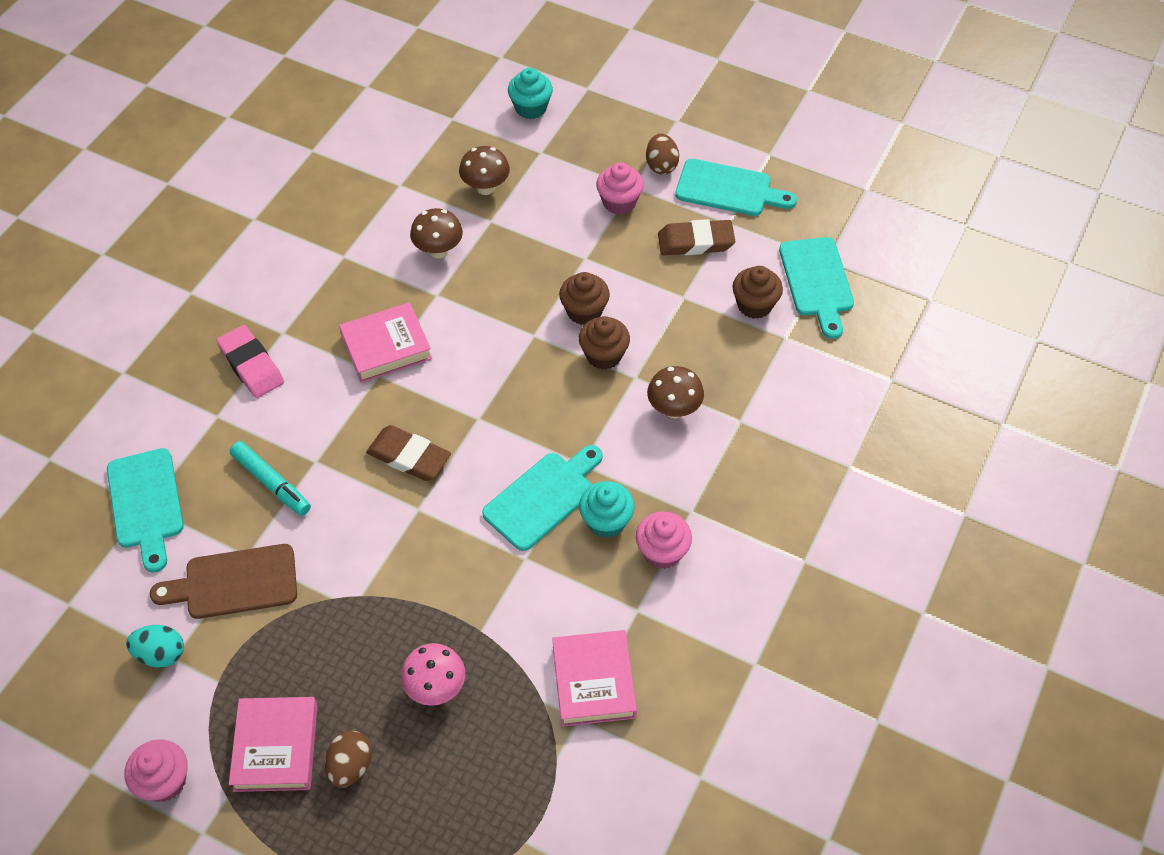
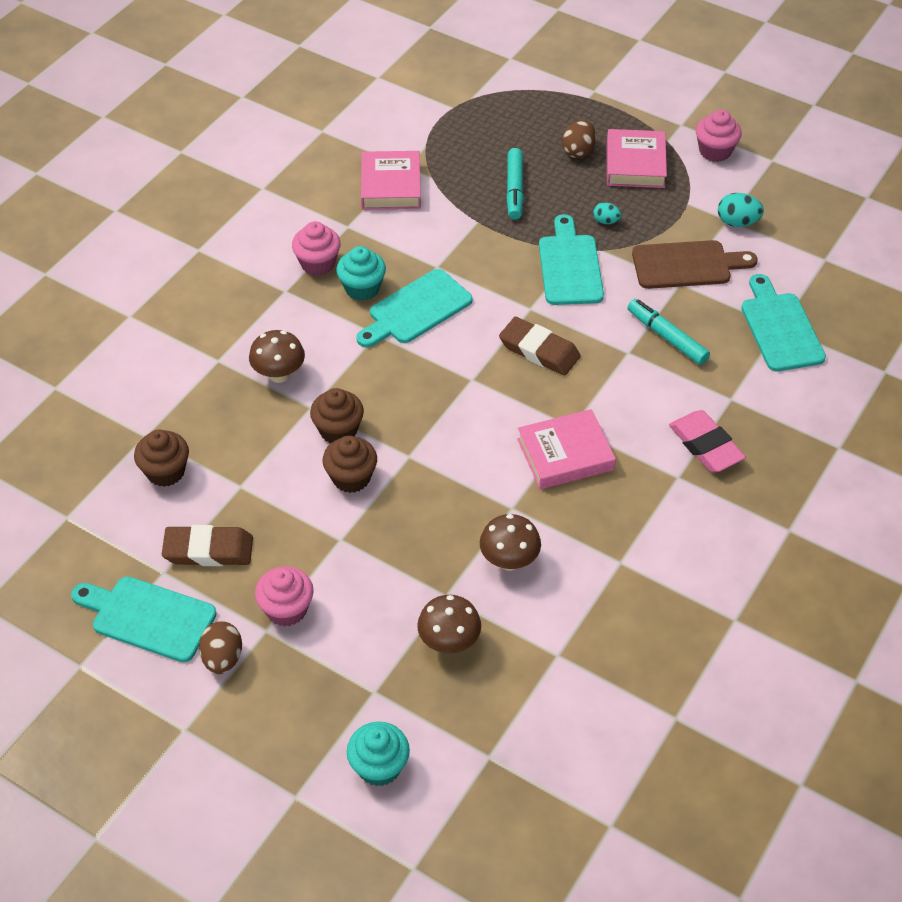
camera: 175 degrees left, 5 degrees down
pink mushroom [401,643,465,706] -> turquoise marker [506,148,524,220]
turquoise cutting board [779,237,854,339] -> turquoise cutting board moved to [539,214,604,305]
none -> turquoise egg [593,202,621,224]

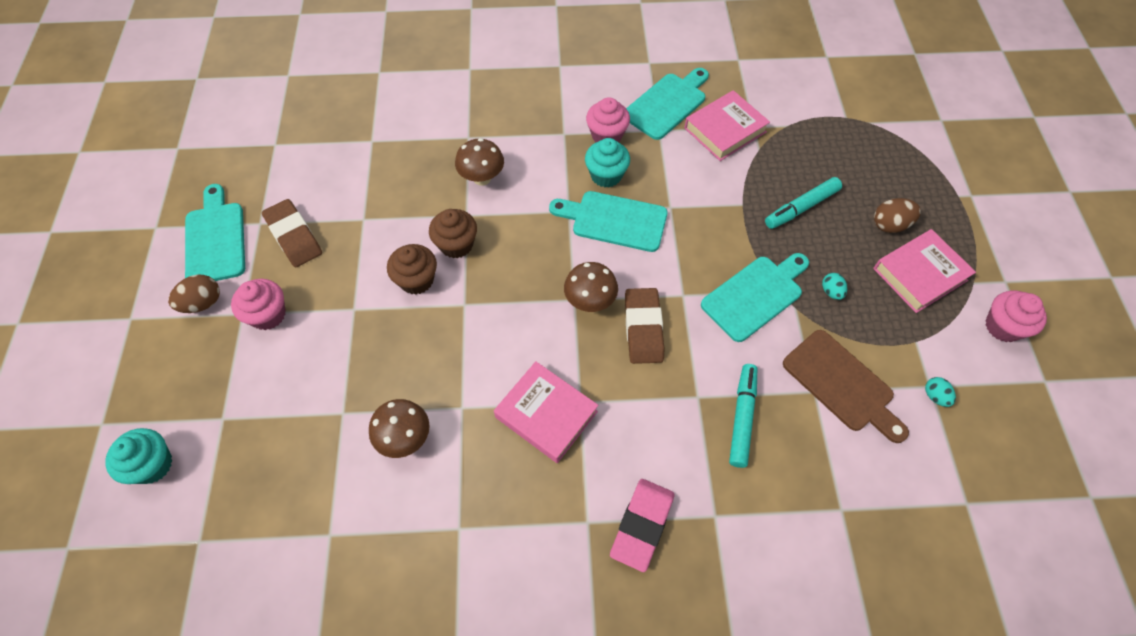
camera: 55 degrees right, 10 degrees up
brown cupcake [134,430,189,487] -> none
brown mushroom [417,595,481,653] -> brown mushroom moved to [564,262,618,312]
turquoise egg [718,193,764,227] -> turquoise egg [925,377,956,407], size x0.63
turquoise cutting board [741,274,826,371] -> turquoise cutting board moved to [626,68,709,140]

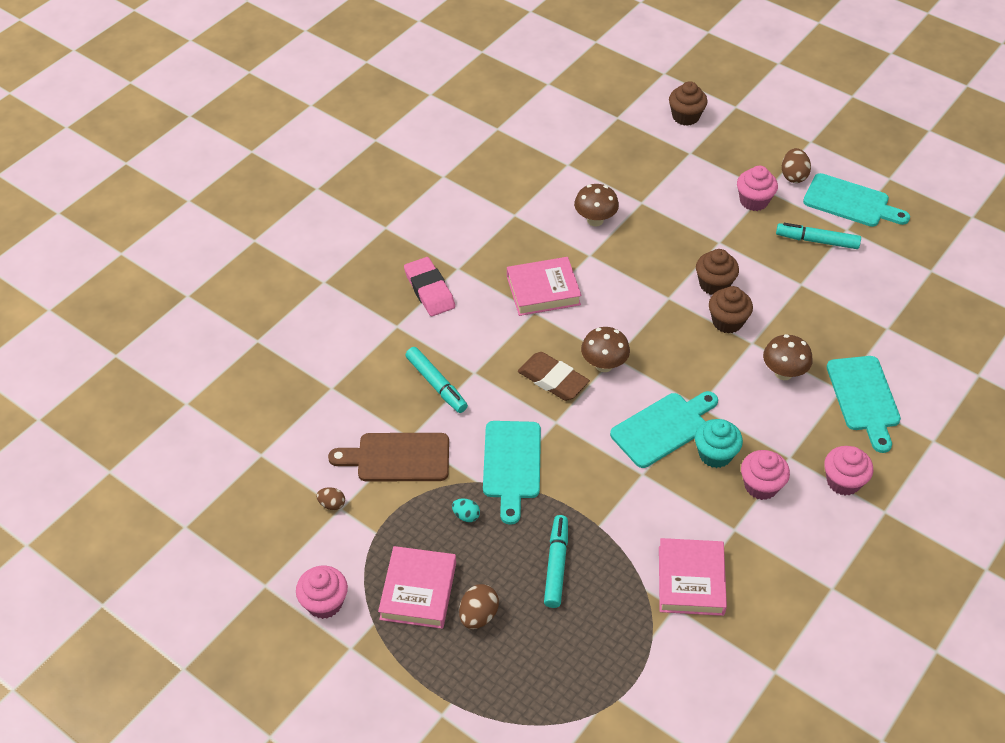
camera: 130 degrees right, 10 degrees down
turquoise cupcake [105,428,172,484] -> brown cupcake [669,81,708,126]
brown eraser [262,199,322,267] -> turquoise marker [776,223,861,249]
turquoise cutting board [626,68,709,140] -> turquoise cutting board moved to [827,356,901,453]
turquoise egg [925,377,956,407] -> brown egg [316,487,345,510]
none -> pink cupcake [824,446,873,496]

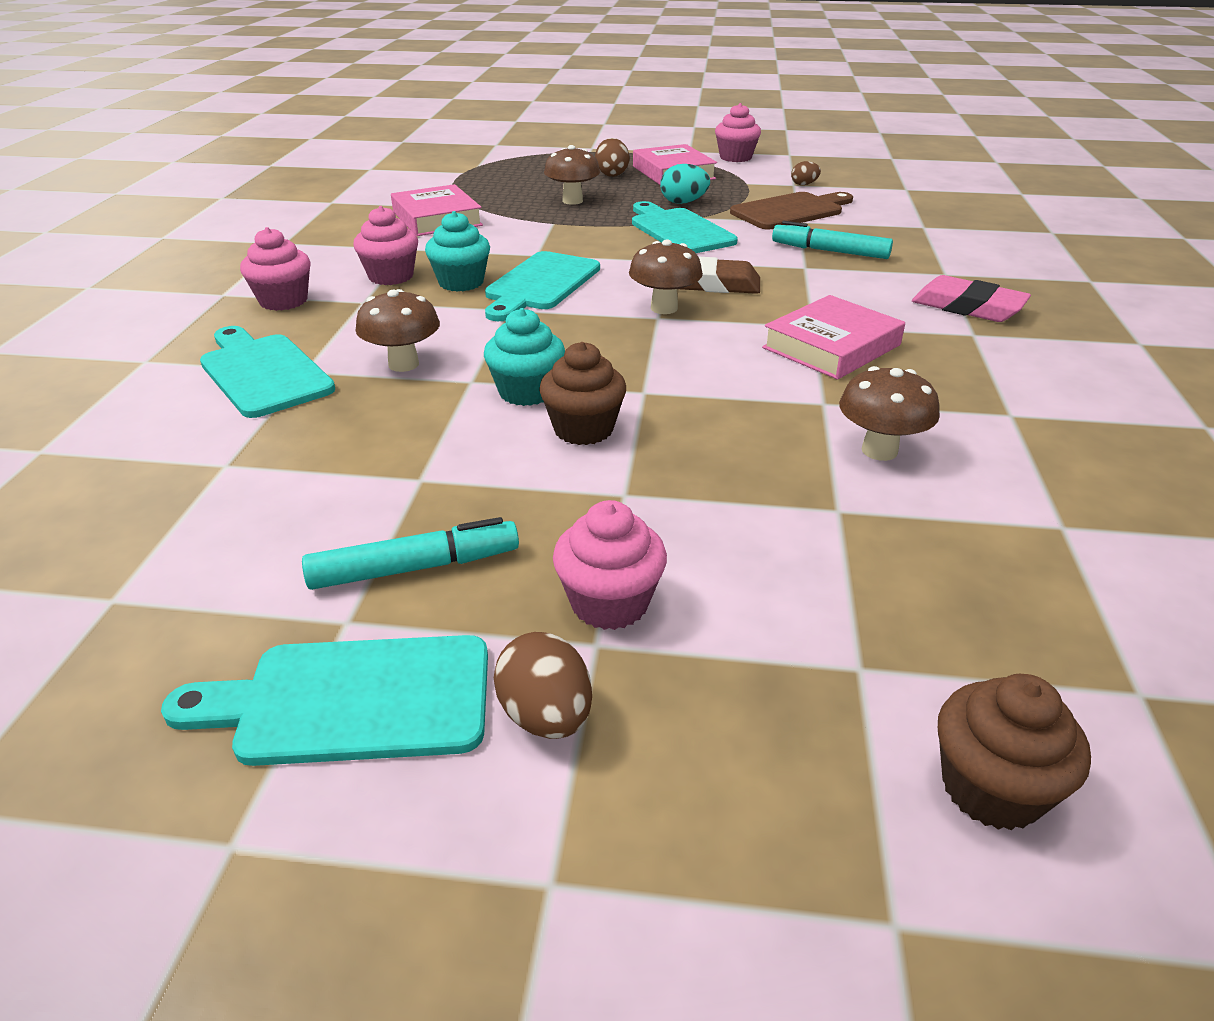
camera: 150 degrees right, 15 degrees down
turquoise egg [452,498,480,522] -> turquoise egg [660,164,710,204], size x1.58
turquoise marker [544,515,568,608] -> brown mushroom [544,145,600,205]
brown cupcake [709,286,753,333] -> turquoise cupcake [484,308,565,406]

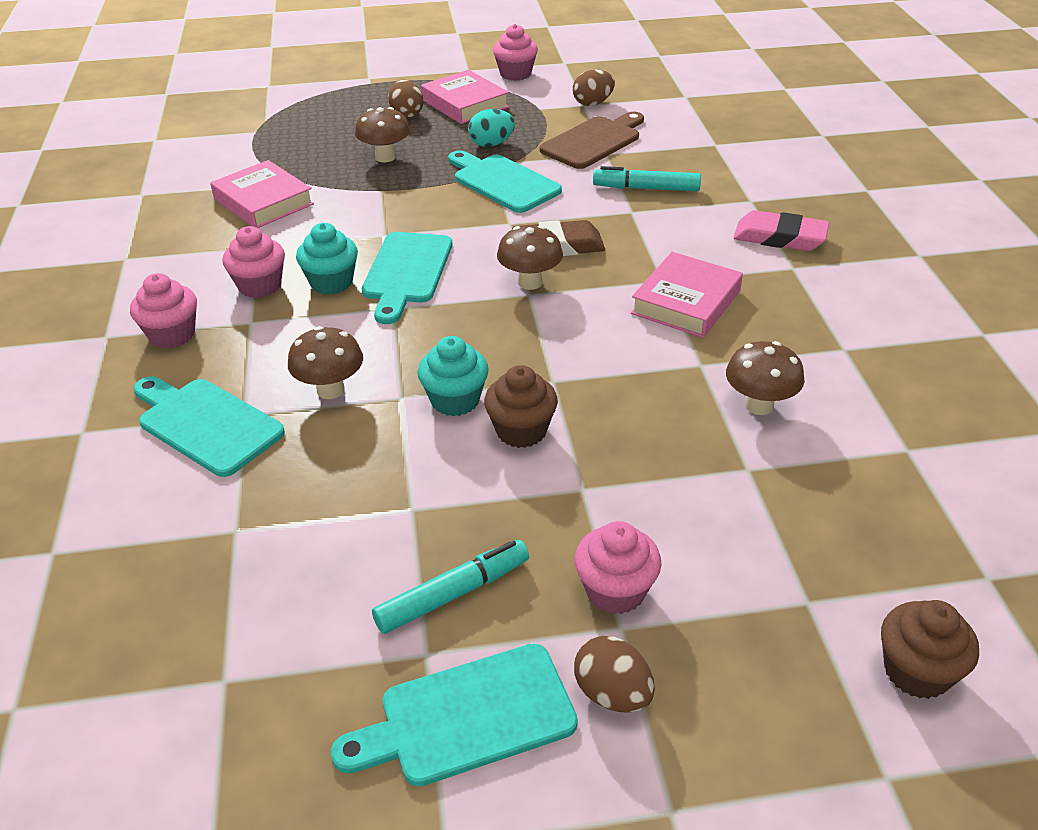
camera: 15 degrees left, 5 degrees up
brown egg [791,161,821,185] -> brown egg [572,70,615,106], size x1.58

